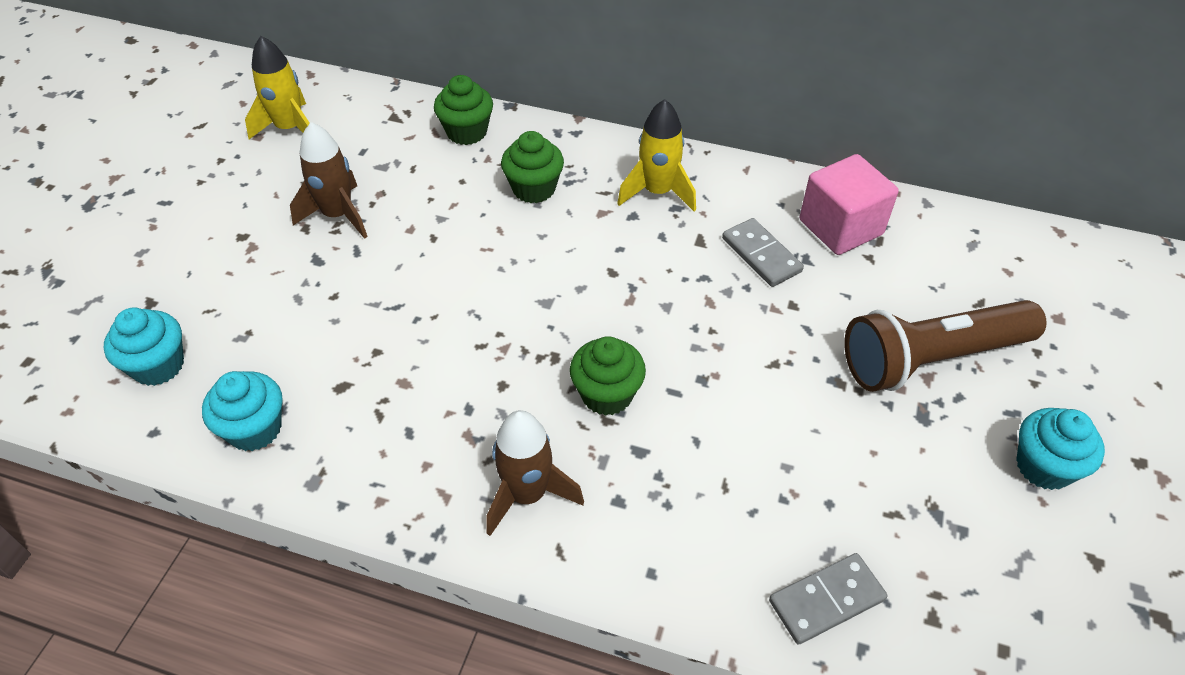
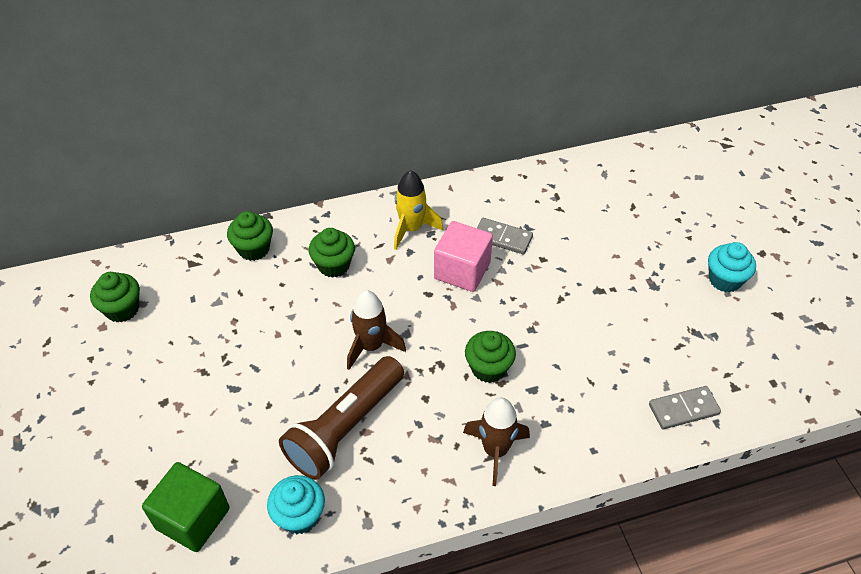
camera: 35 degrees left, 0 degrees up
turquoise cupcake [104,307,184,386] -> green cube [142,462,230,552]
yellow rocket [245,36,310,139] -> green cupcake [90,272,140,323]
brown rocket [290,122,368,239] -> brown rocket moved to [347,290,406,370]
grey domino [769,553,887,645] -> grey domino turned 45 degrees clockwise [649,386,721,429]
pink cube [800,154,899,255] -> pink cube moved to [434,221,493,292]
brown flashlight [844,300,1047,392] -> brown flashlight moved to [279,356,404,480]

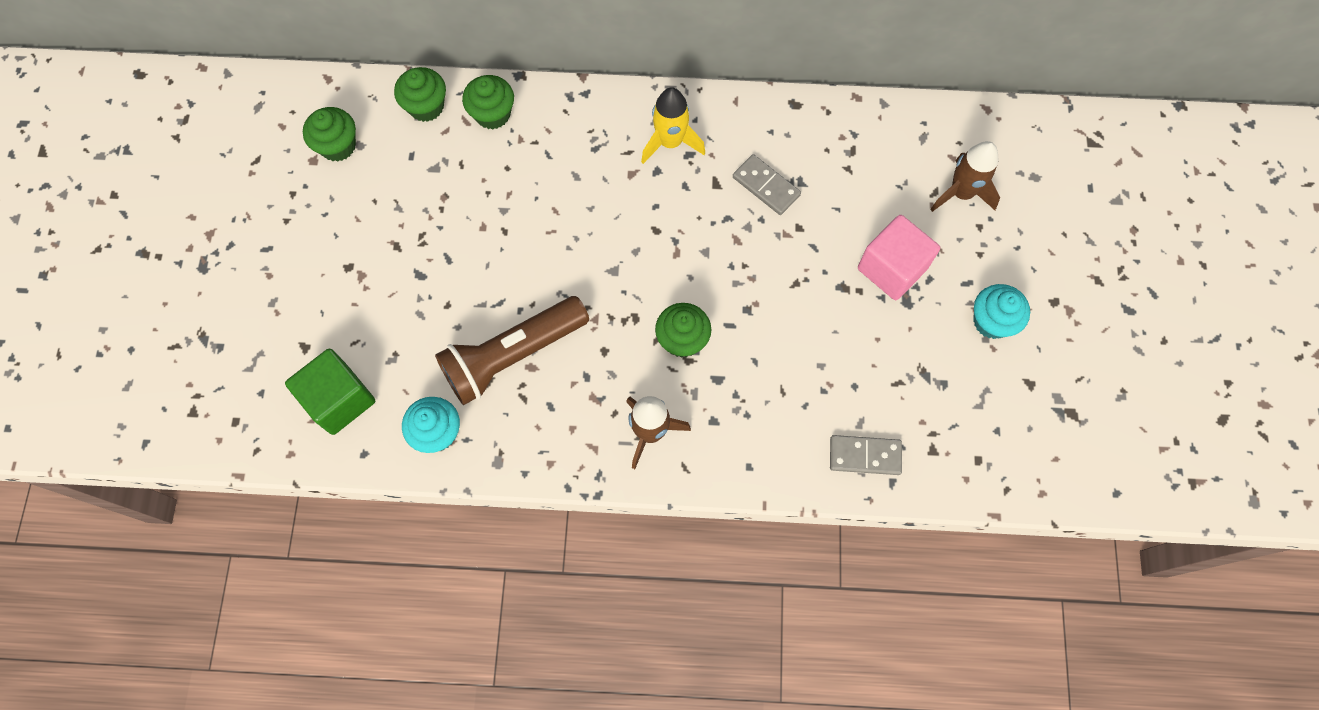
camera: 20 degrees right, 20 degrees up
green cupcake [309,228,355,278] -> green cupcake moved to [394,67,446,122]
brown rocket [347,290,406,370] -> brown rocket moved to [930,141,1000,212]
pink cube [434,221,493,292] -> pink cube moved to [858,215,940,300]

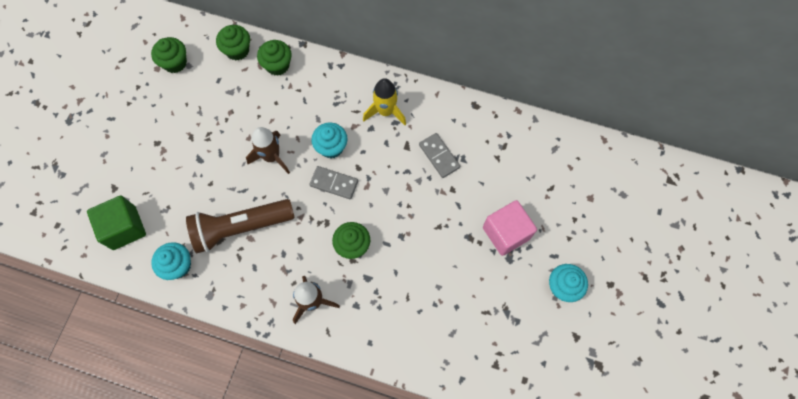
camera: 15 degrees right, 0 degrees up
grey domino [830,435,902,475] -> grey domino moved to [309,166,358,200]
brown rocket [930,141,1000,212] -> brown rocket moved to [246,127,290,174]
none -> turquoise cupcake [311,122,348,158]

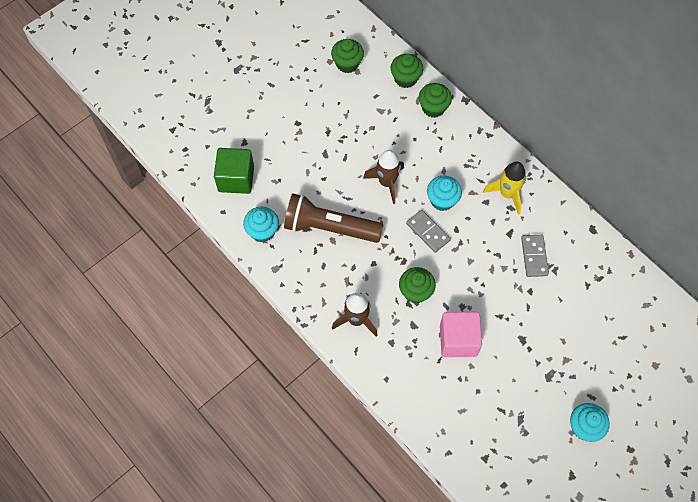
camera: 30 degrees right, 5 degrees down
pink cube [483,200,537,256] -> pink cube moved to [440,312,482,357]

